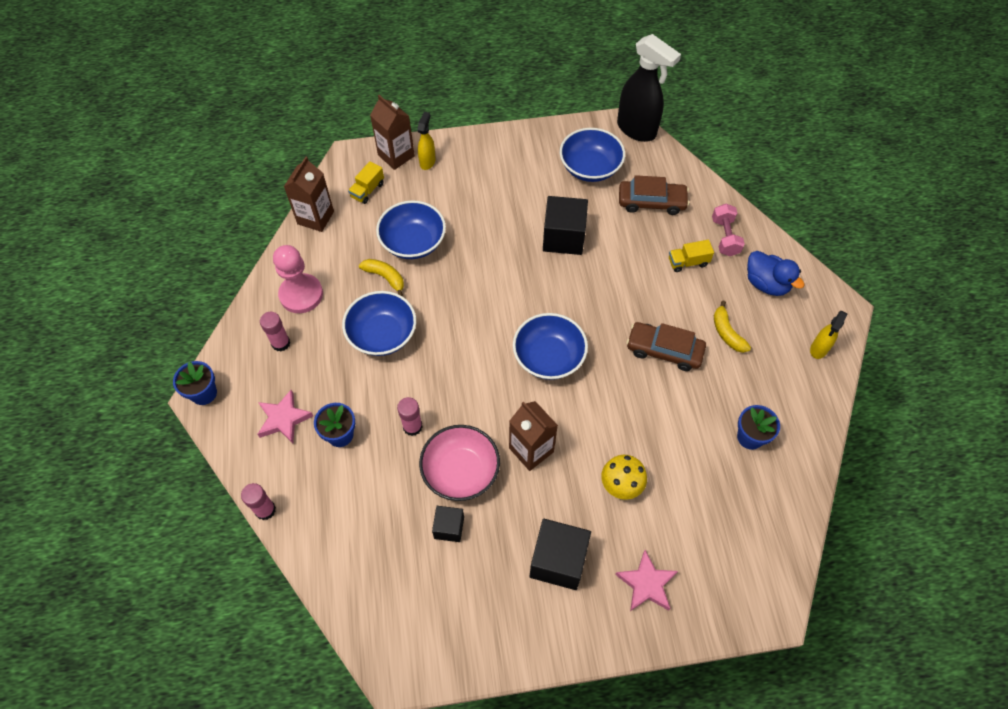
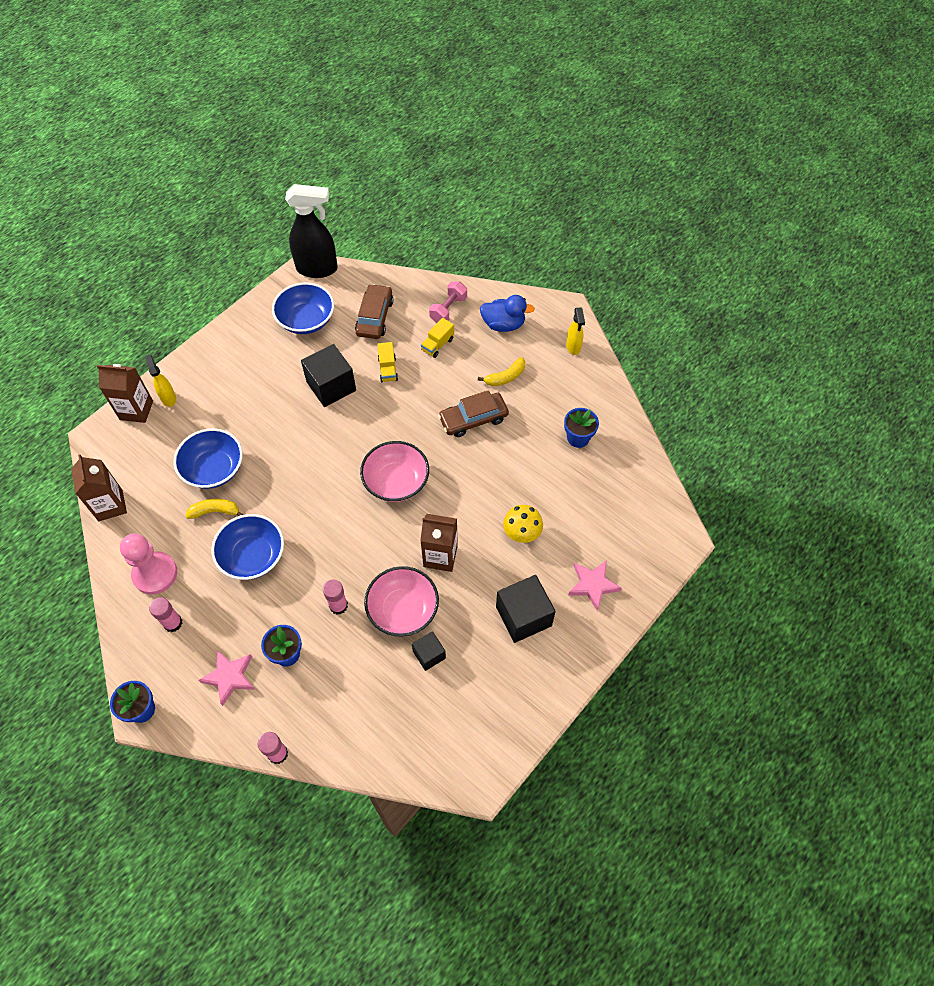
camera: 40 degrees left, 0 degrees up
yellow truck [348,161,384,204] -> yellow truck moved to [377,342,398,382]
blue bowl [513,313,588,380] -> pink bowl [360,441,429,502]
brown car [619,175,689,215] -> brown car turned 45 degrees counterclockwise [355,284,393,339]
pink dumbbell [712,204,745,256] -> pink dumbbell turned 75 degrees clockwise [429,281,467,323]
yellow banana [714,301,751,353] -> yellow banana turned 60 degrees counterclockwise [478,357,525,386]

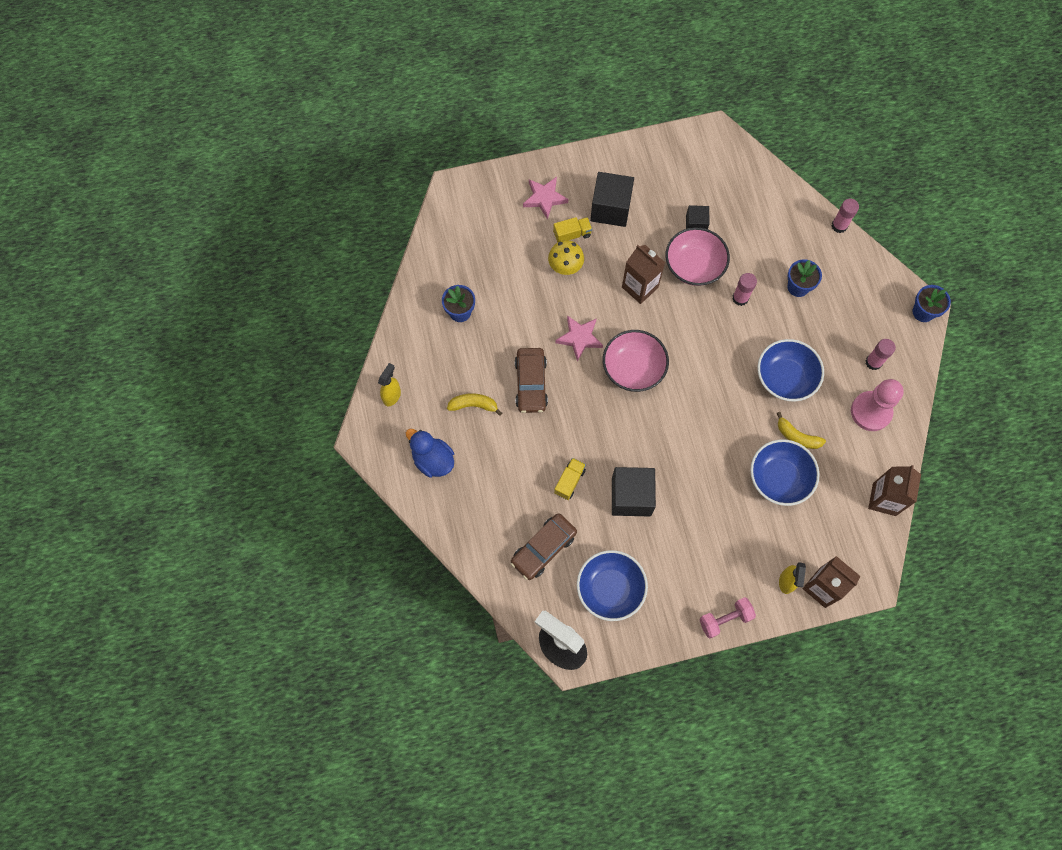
camera: 145 degrees left, 10 degrees up
pink star [199,650,255,706] -> pink star moved to [555,315,603,361]
yellow truck [421,318,454,358] -> yellow truck moved to [553,217,592,242]
pink dumbbell [429,281,467,323] -> pink dumbbell moved to [700,597,756,639]
brown car [438,390,509,437] -> brown car turned 75 degrees clockwise [515,348,548,413]

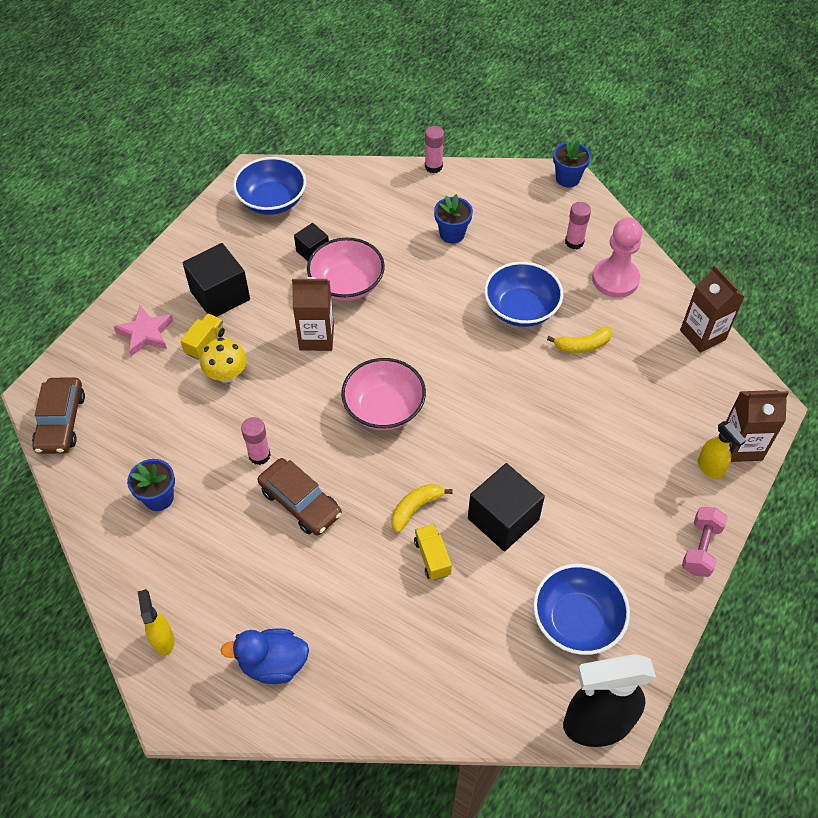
camera: 45 degrees left, 15 degrees down
yellow banana [447,393,502,416] -> yellow banana moved to [391,484,453,533]
brown car [511,513,577,580] -> brown car moved to [32,377,85,454]
pink star [555,315,603,361] -> none
pink glue stick [732,273,757,306] -> pink glue stick moved to [241,417,271,465]
blue bowl [750,439,820,506] -> blue bowl moved to [233,157,306,215]

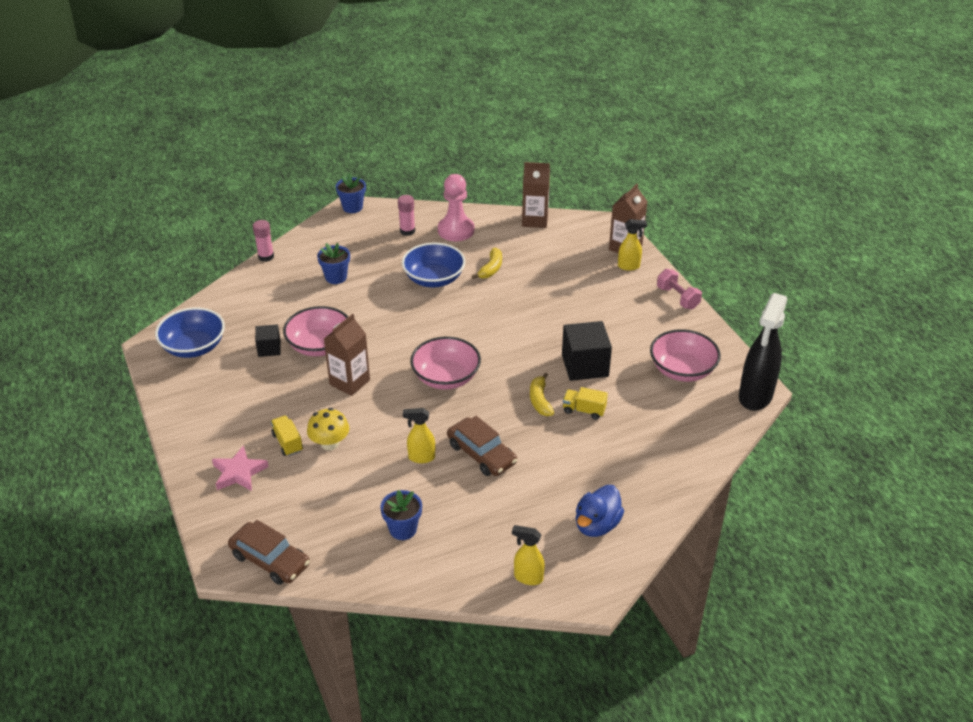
camera: 55 degrees left, 15 degrees down
black cube [182,243,250,317] -> none
pink glue stick [241,417,271,465] -> yellow spray bottle [403,408,435,463]
brown car [257,458,342,536] -> brown car turned 60 degrees clockwise [447,416,517,476]
blue bowl [533,564,630,655] -> pink bowl [650,329,721,382]

